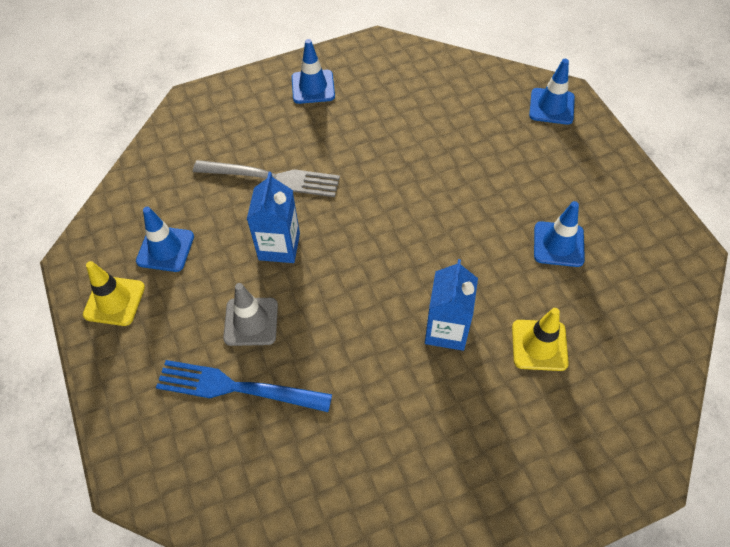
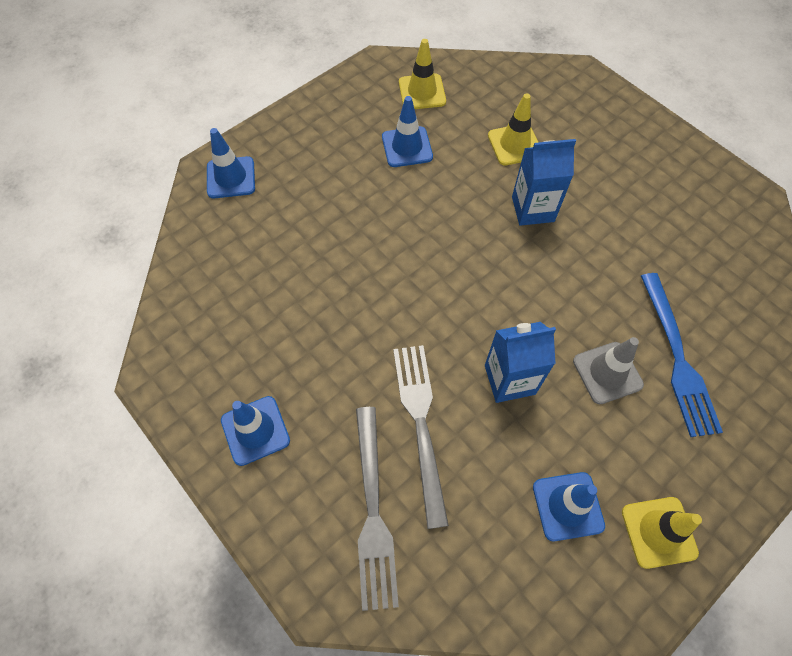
camera: 110 degrees left, 5 degrees up
none -> grey fork [356,407,399,611]
none -> yellow traffic cone [399,39,446,109]

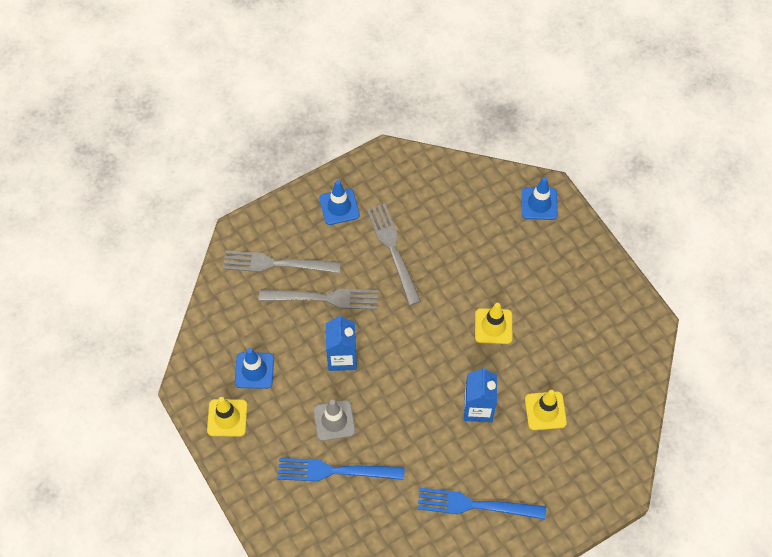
camera: 100 degrees right, 0 degrees up
blue traffic cone [382,96,433,167] -> none
yellow traffic cone [399,39,446,109] -> yellow traffic cone moved to [475,303,512,344]
none -> grey fork [367,203,421,305]
none -> blue fork [418,488,546,519]

